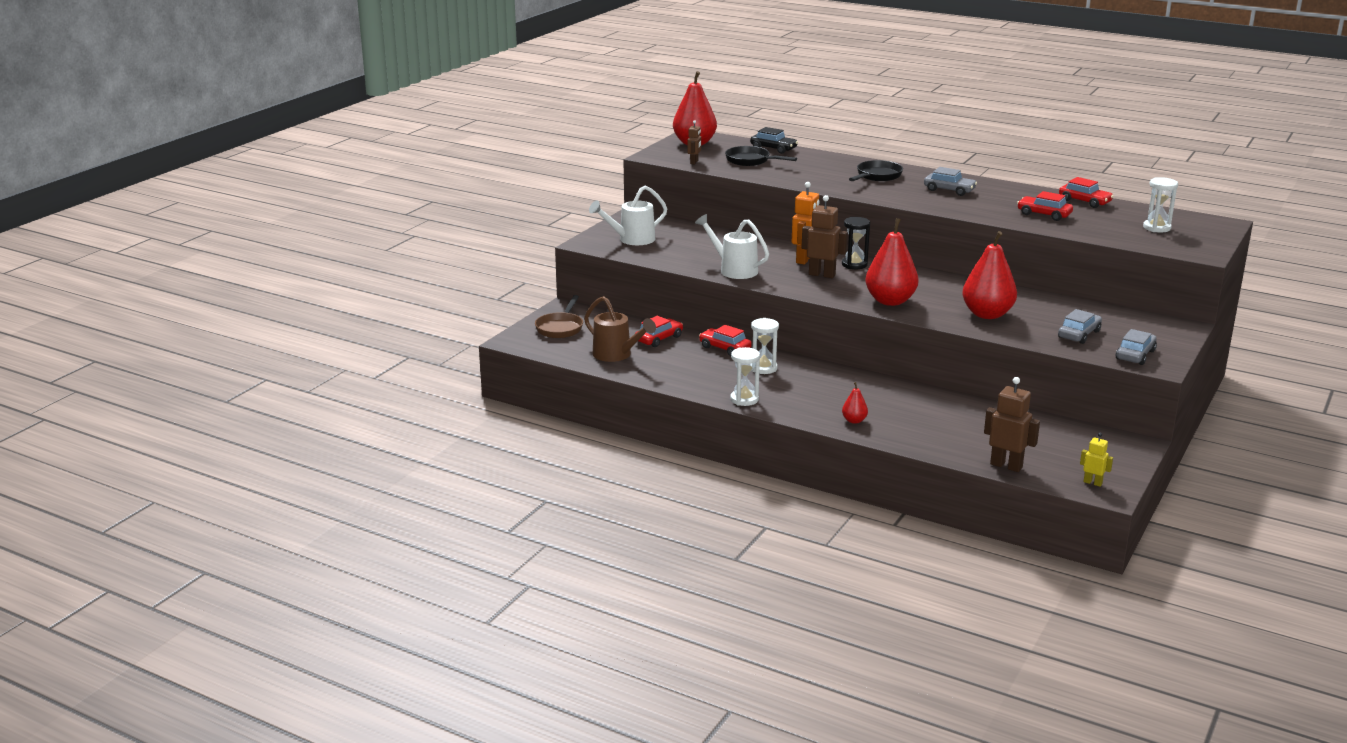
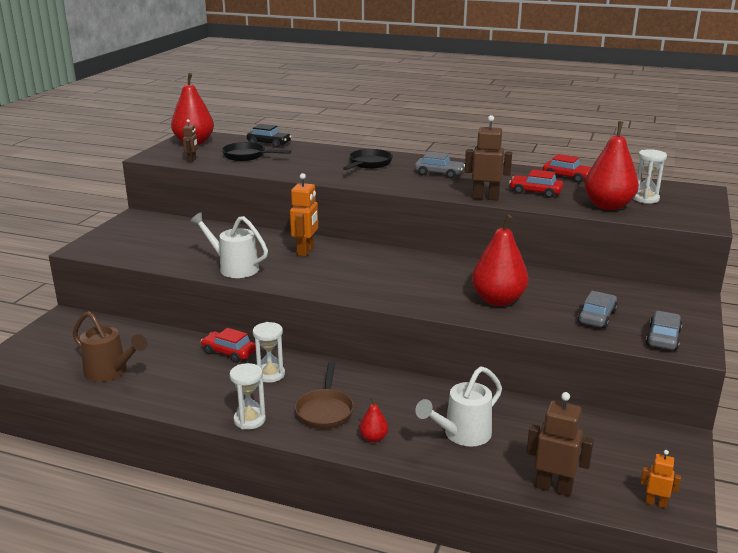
camera: 10 degrees left, 0 degrees up
brown pan [535,295,583,338] -> brown pan moved to [295,362,354,429]
white watering can [589,185,667,245] -> white watering can moved to [415,366,502,446]
red car [635,316,683,347] -> none
brown robot [802,195,848,278] -> brown robot moved to [465,115,512,200]
black hourglass [842,217,870,269] -> none
red pear [865,218,919,306] -> red pear moved to [585,121,639,210]
yellow robot [1080,433,1113,487] -> orange robot [641,450,681,508]

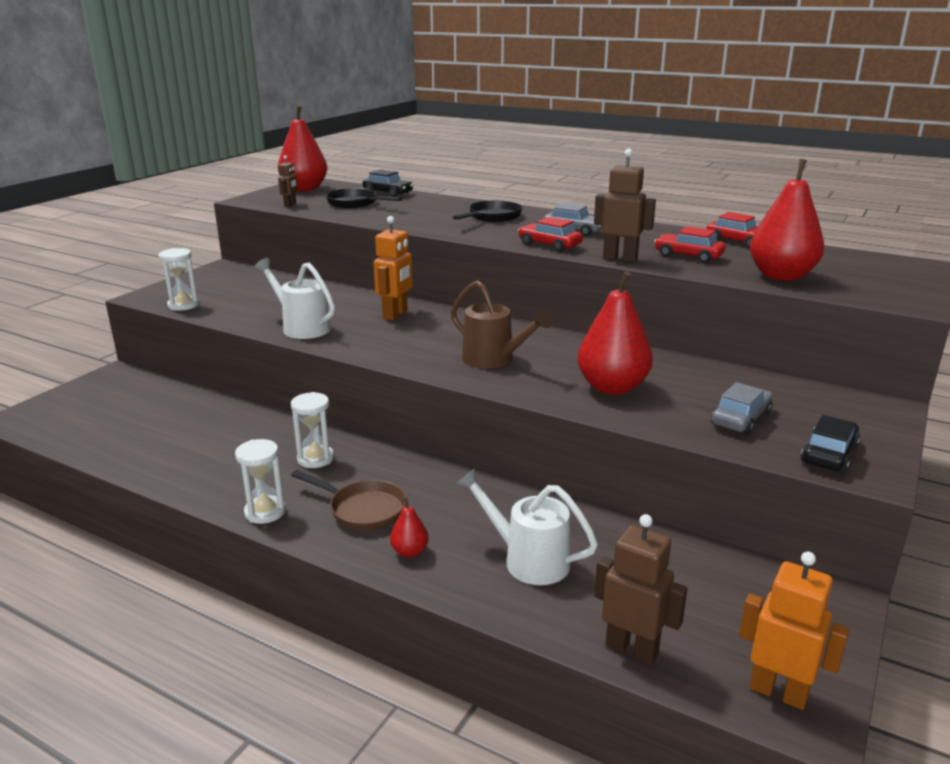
camera: 10 degrees right, 0 degrees up
brown watering can [73,311,148,382] -> brown watering can moved to [451,280,552,369]
red car [201,328,256,363] -> red car moved to [518,217,583,252]
brown pan [295,362,354,429] -> brown pan turned 75 degrees counterclockwise [291,470,407,531]
white watering can [415,366,502,446] -> white watering can turned 60 degrees clockwise [456,468,598,585]
white hourglass [633,149,667,204] -> white hourglass moved to [159,248,199,311]
orange robot [641,450,681,508] -> orange robot [739,551,849,710], size x1.77
grey car [646,311,682,351] -> black car [801,415,860,473]

